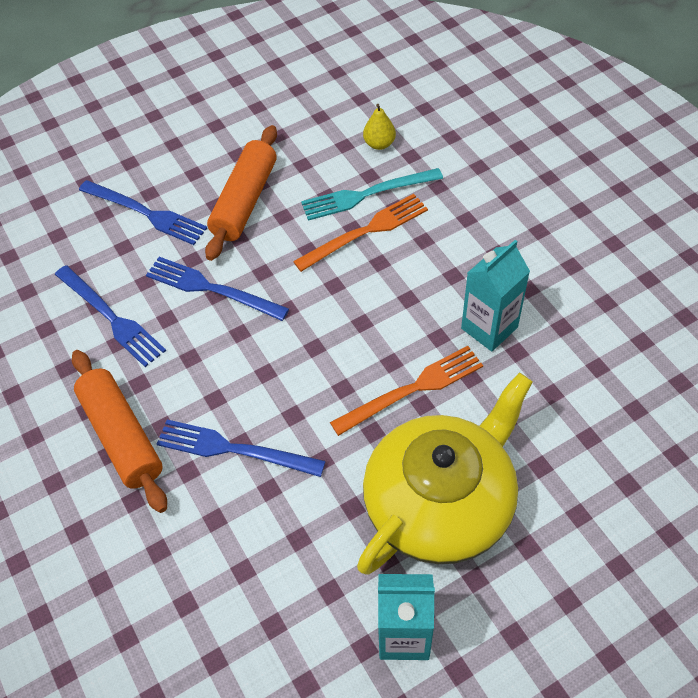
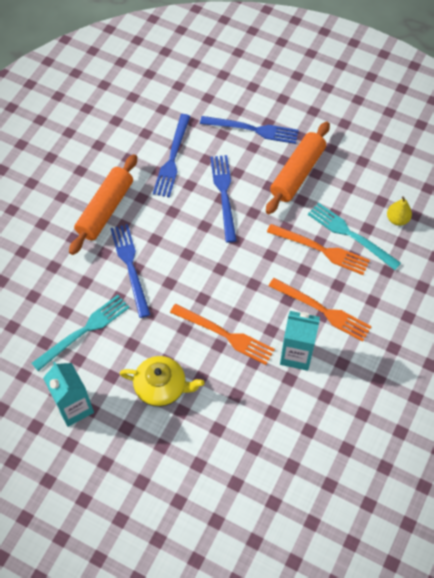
camera: 55 degrees right, 5 degrees up
blue fork [79,180,207,245] -> blue fork turned 75 degrees counterclockwise [200,116,299,144]
orange rolling pin [205,125,277,261] -> orange rolling pin turned 45 degrees counterclockwise [266,122,330,214]
yellow teapot [357,372,533,575] -> yellow teapot [120,356,204,407], size x0.54
none -> turquoise fork [32,295,130,371]
none -> orange fork [269,278,372,342]

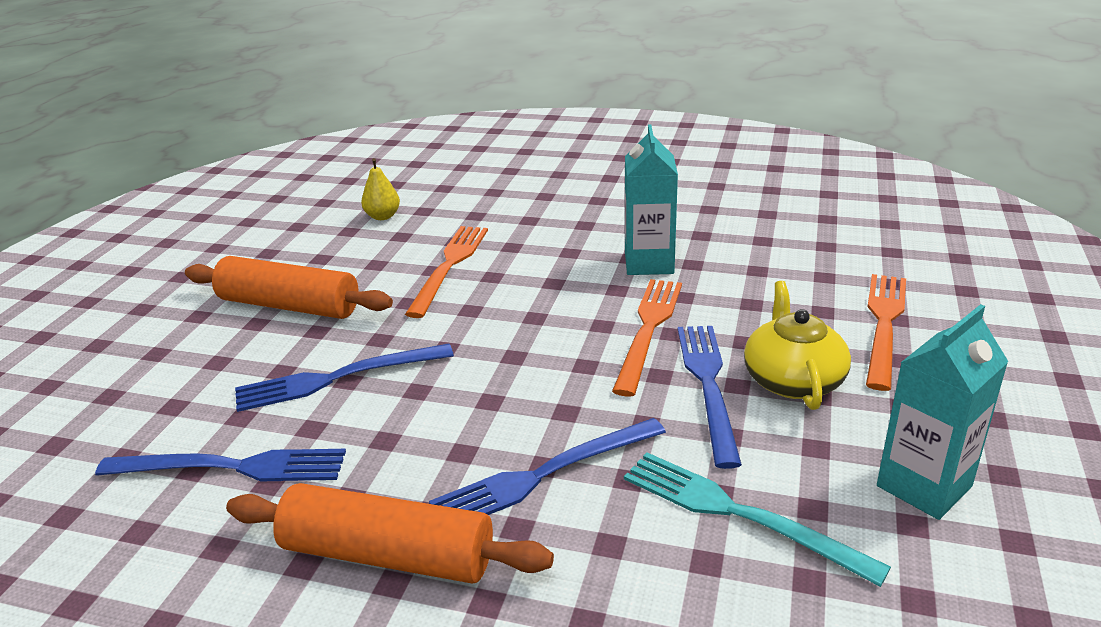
camera: 100 degrees left, 30 degrees down
blue fork [200,116,299,144] -> blue fork moved to [678,326,742,469]
orange fork [269,278,372,342] -> orange fork moved to [866,274,906,391]
turquoise fork [308,202,401,270] -> none

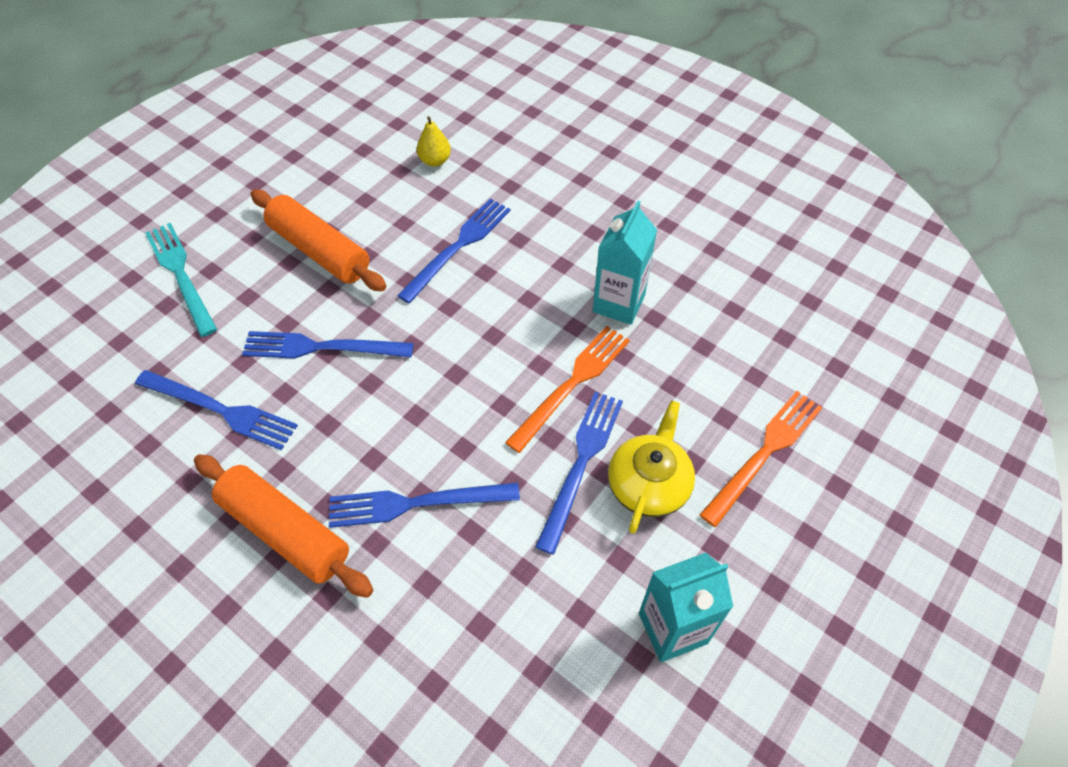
camera: 20 degrees right, 25 degrees up
orange fork [405,226,488,318] -> blue fork [397,198,511,303]
turquoise fork [624,453,891,587] -> turquoise fork moved to [145,223,217,337]

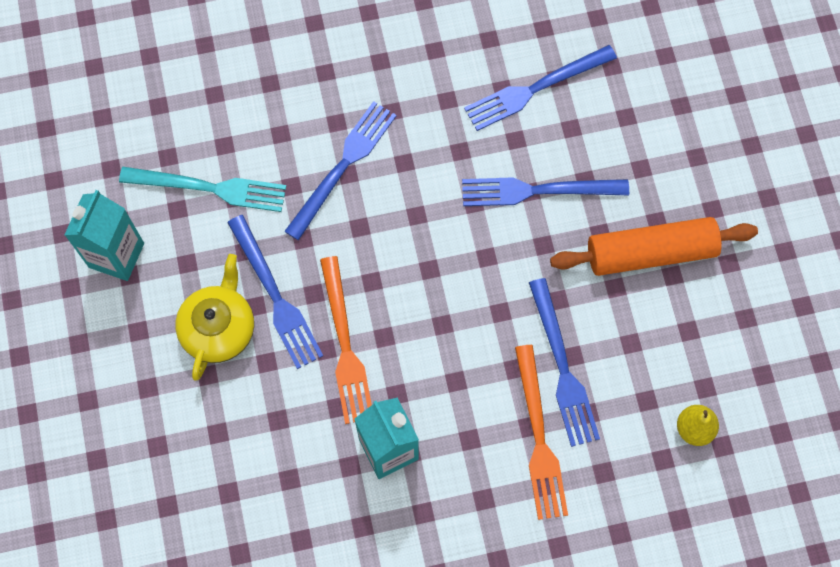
camera: 130 degrees right, 15 degrees up
turquoise fork [145,223,217,337] -> turquoise fork moved to [119,167,286,212]
orange rolling pin [194,454,373,598] -> none
blue fork [242,331,414,359] -> blue fork turned 135 degrees counterclockwise [462,177,629,206]
yellow teapot [608,400,695,534] -> yellow teapot turned 135 degrees counterclockwise [175,254,254,381]
orange fork [700,391,822,527] -> orange fork moved to [515,345,568,520]

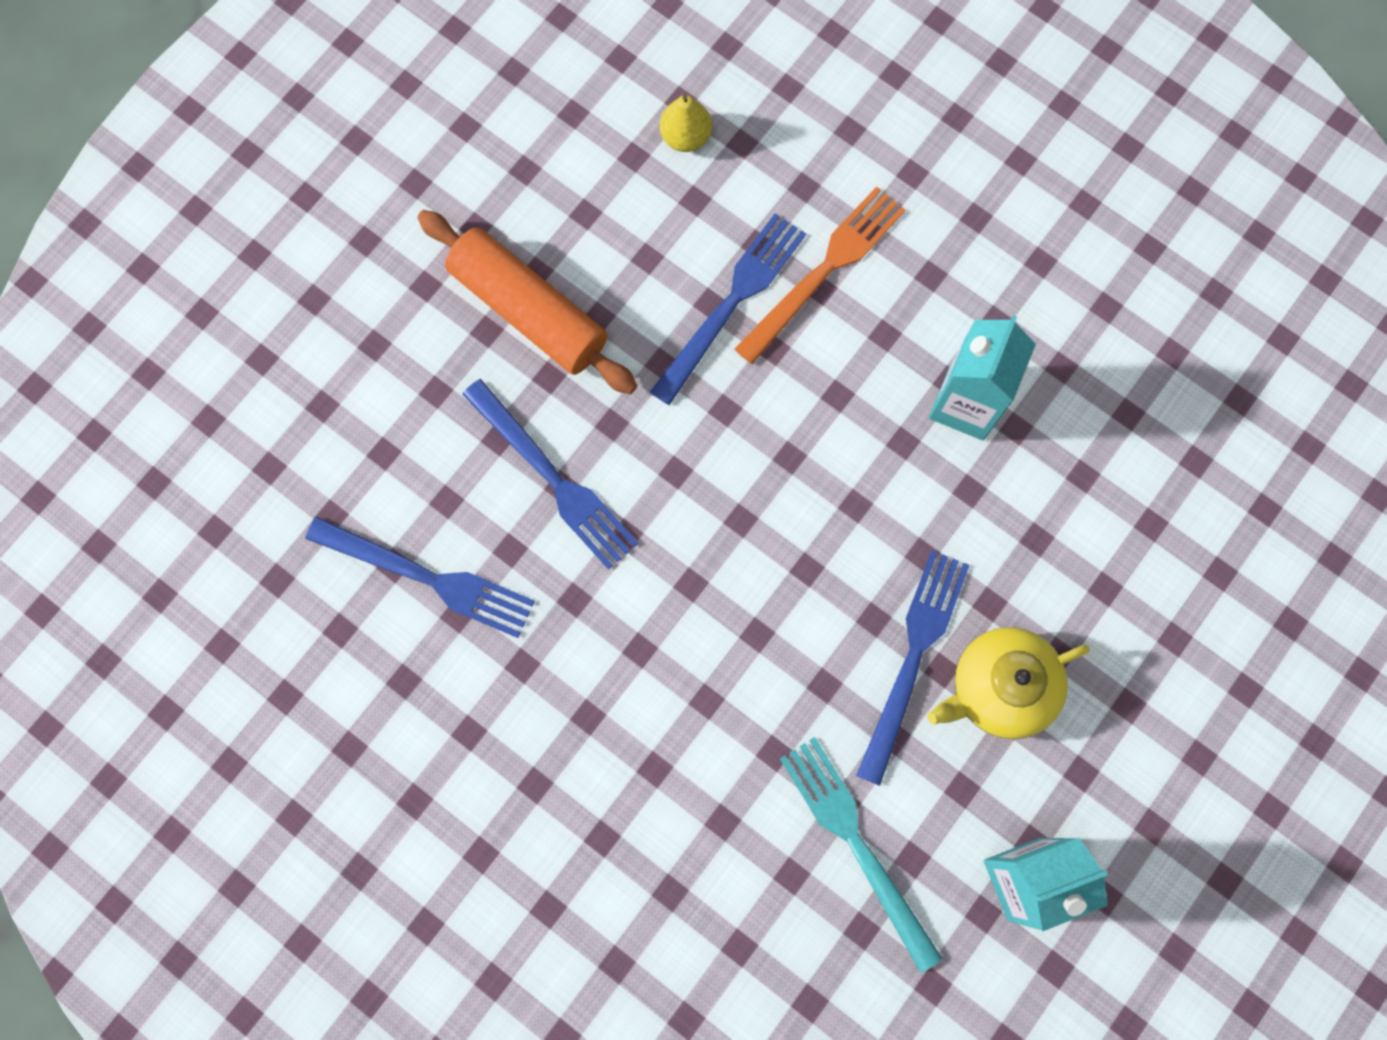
camera: 130 degrees left, 5 degrees up
blue fork [284,101,397,241] -> none
orange fork [320,256,372,424] -> none

